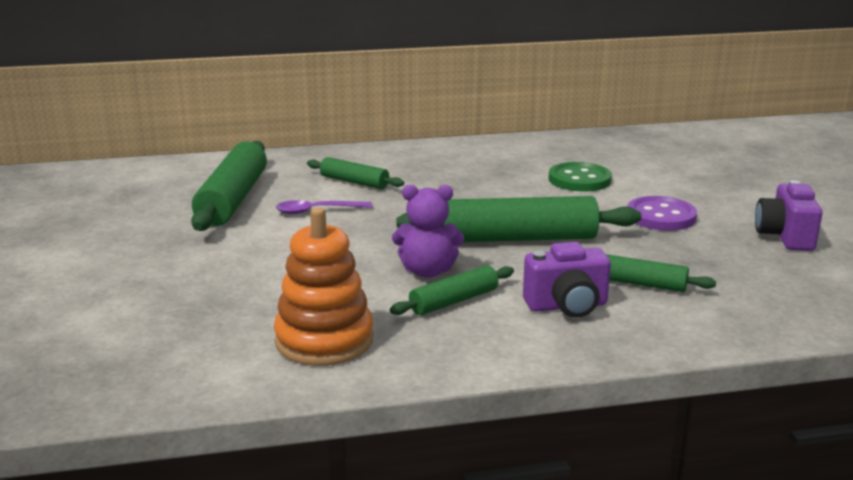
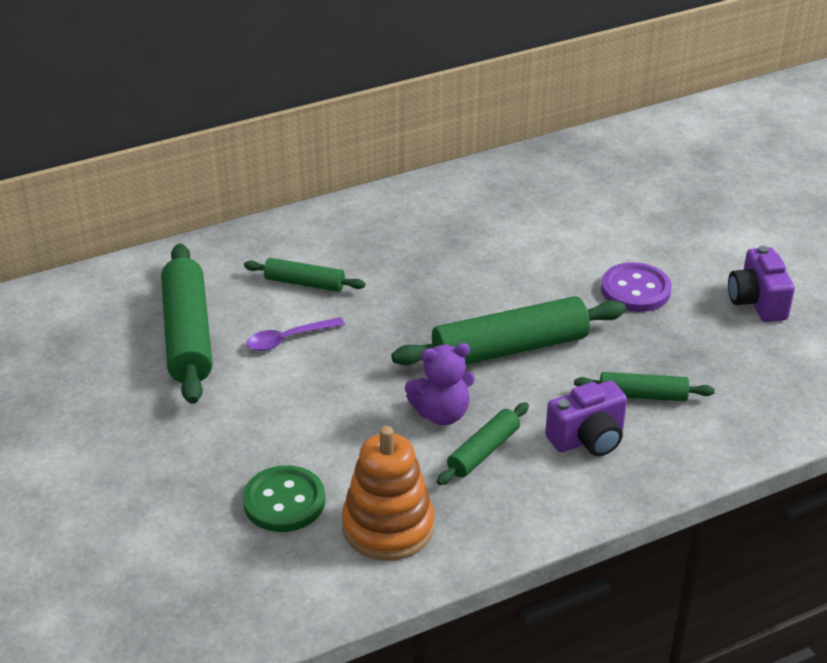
camera: 15 degrees left, 15 degrees up
green button [549,162,612,191] -> green button moved to [243,465,325,532]

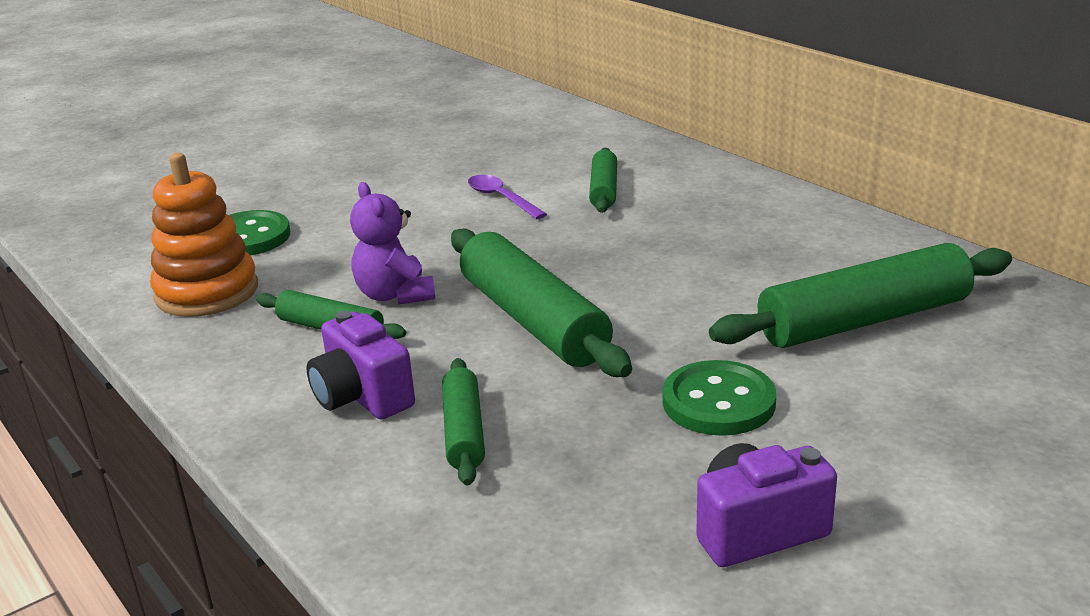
camera: 80 degrees right, 10 degrees down
green rolling pin [161,243,213,404] -> green rolling pin moved to [709,243,1012,348]
purple button [601,262,671,312] -> green button [662,360,776,436]

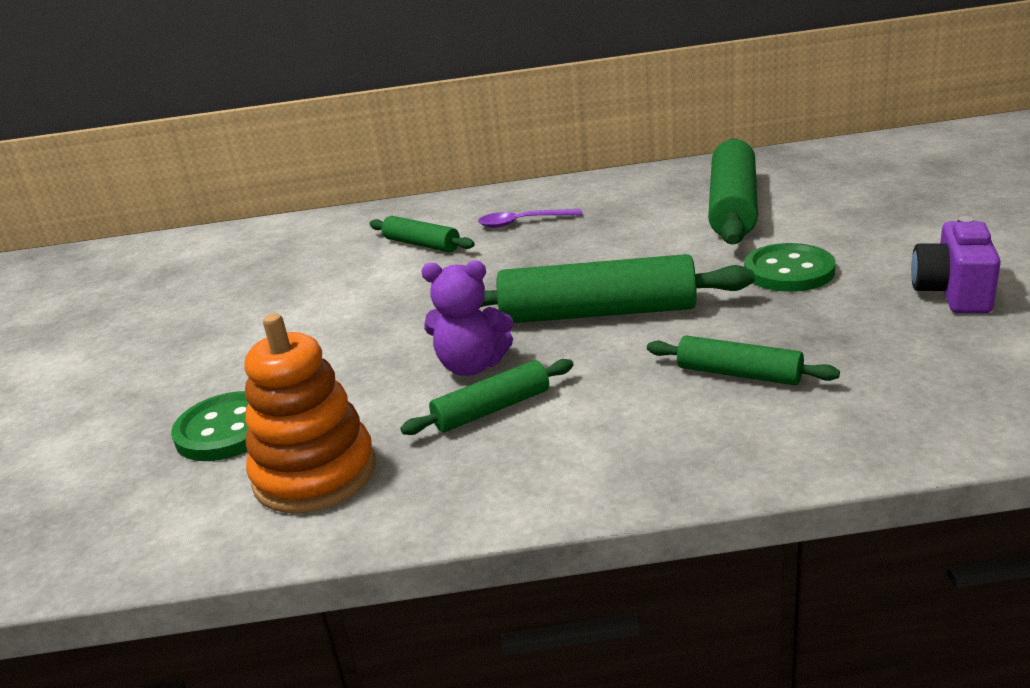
camera: 55 degrees left, 0 degrees up
purple camera [307,311,415,419] -> none
purple spoon [468,175,547,219] -> purple spoon moved to [478,209,582,228]

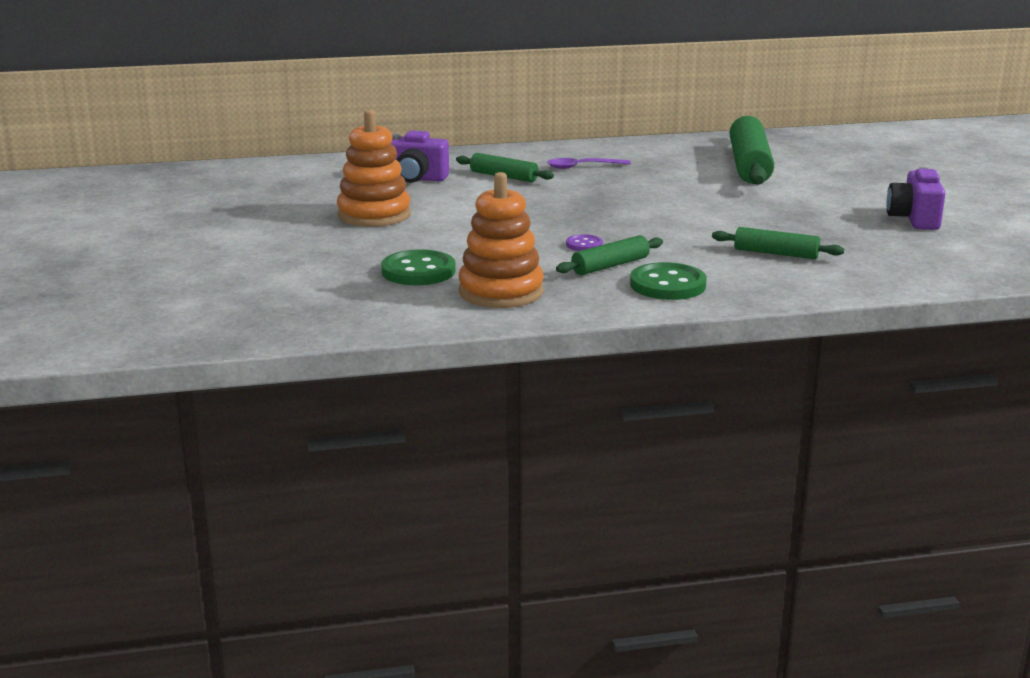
camera: 10 degrees left, 5 degrees down
purple teddy bear [421,261,513,376] -> purple button [566,234,603,251]
green rolling pin [481,254,754,323] -> none
green button [744,243,836,292] -> green button moved to [630,262,707,300]
none -> orange stacking toy [337,110,411,227]
none -> purple camera [391,131,449,183]

